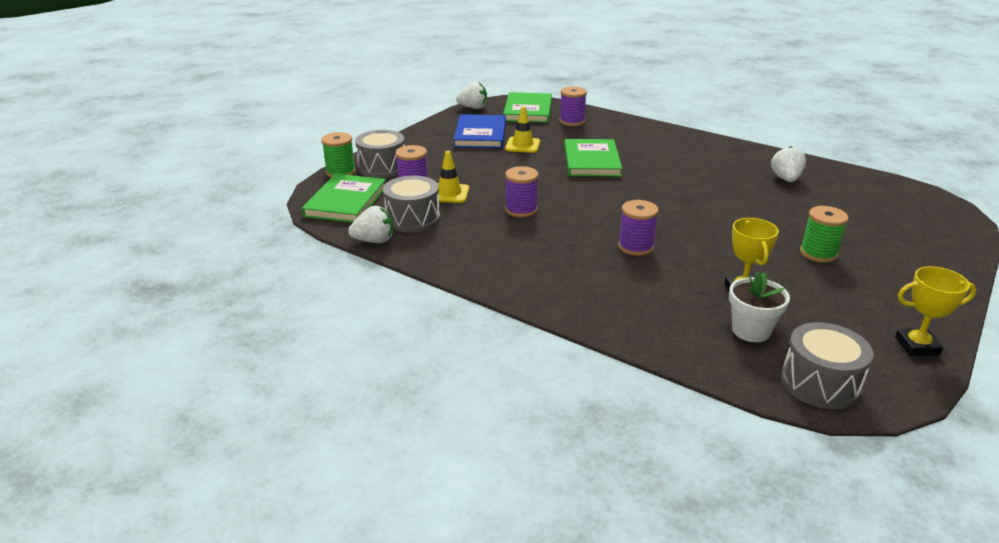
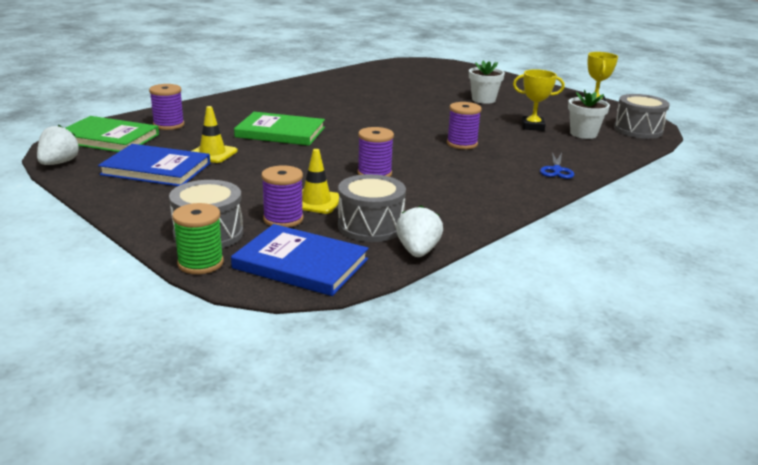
camera: 80 degrees left, 5 degrees down
green book [302,174,386,223] -> blue book [231,224,369,296]
white strawberry [771,146,806,182] -> none
green spool [800,206,849,263] -> white flower pot [469,61,505,104]
none -> blue scissors [540,153,574,179]

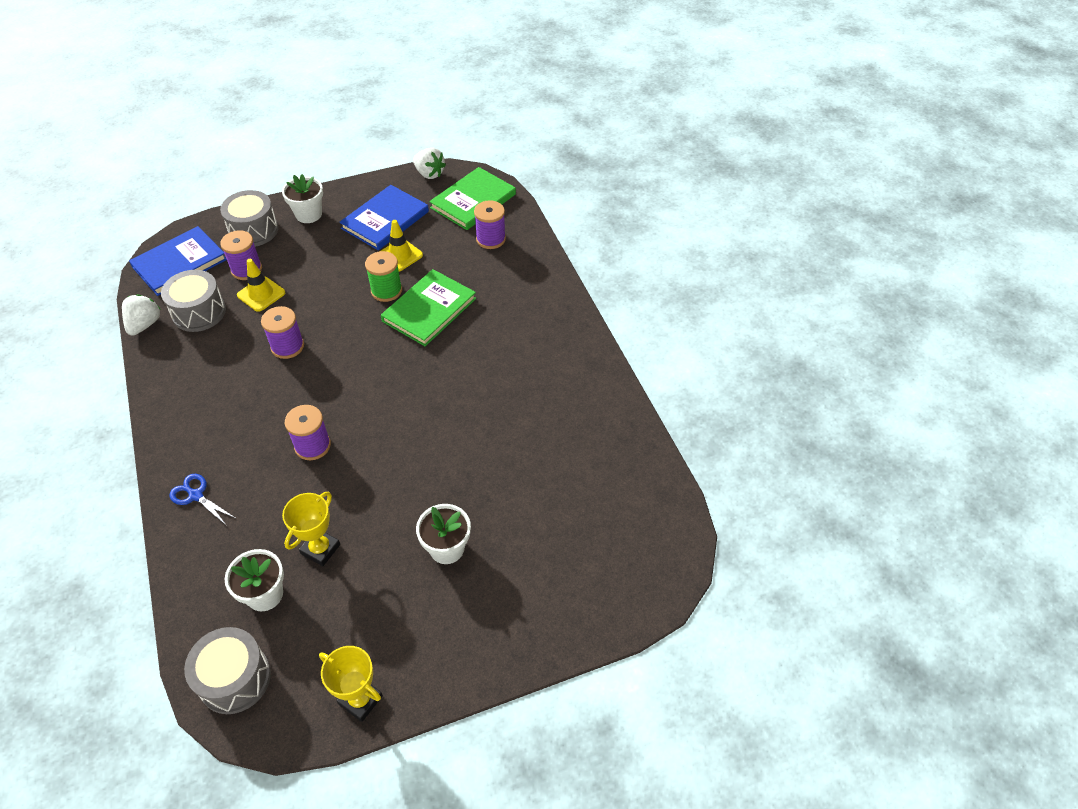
camera: 115 degrees right, 25 degrees up
green spool [172,203,224,274] -> green spool moved to [365,251,402,302]
white strawberry [396,205,443,257] -> white strawberry turned 105 degrees counterclockwise [122,294,160,336]
none -> white flower pot [282,174,323,223]

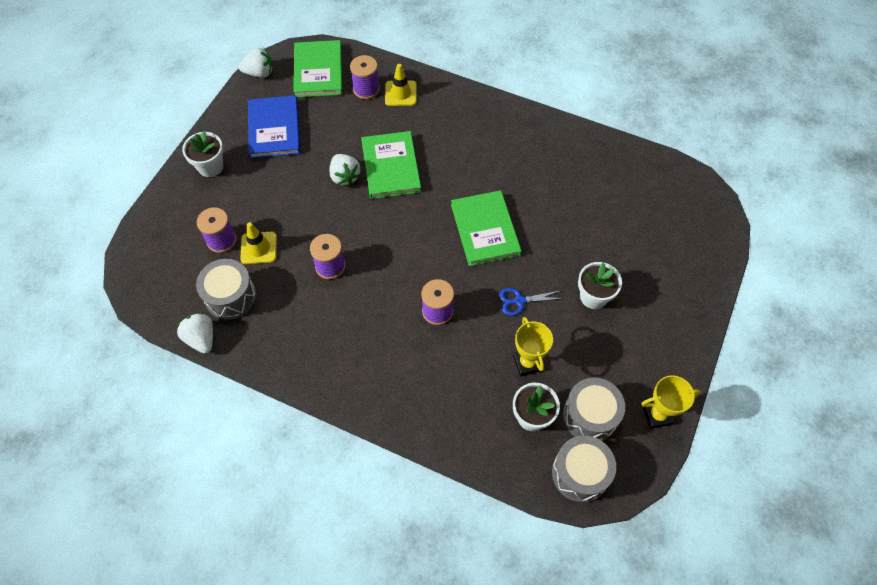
camera: 45 degrees left, 10 degrees up
blue book [129,226,227,296] -> none
blue scissors [169,474,235,526] -> blue scissors moved to [499,288,564,316]
grey drum [220,190,278,247] -> grey drum moved to [563,378,625,441]
green spool [365,251,402,302] -> white strawberry [329,154,361,186]
yellow traffic cone [381,220,423,271] -> yellow traffic cone moved to [385,64,417,106]
none -> green book [451,190,522,266]

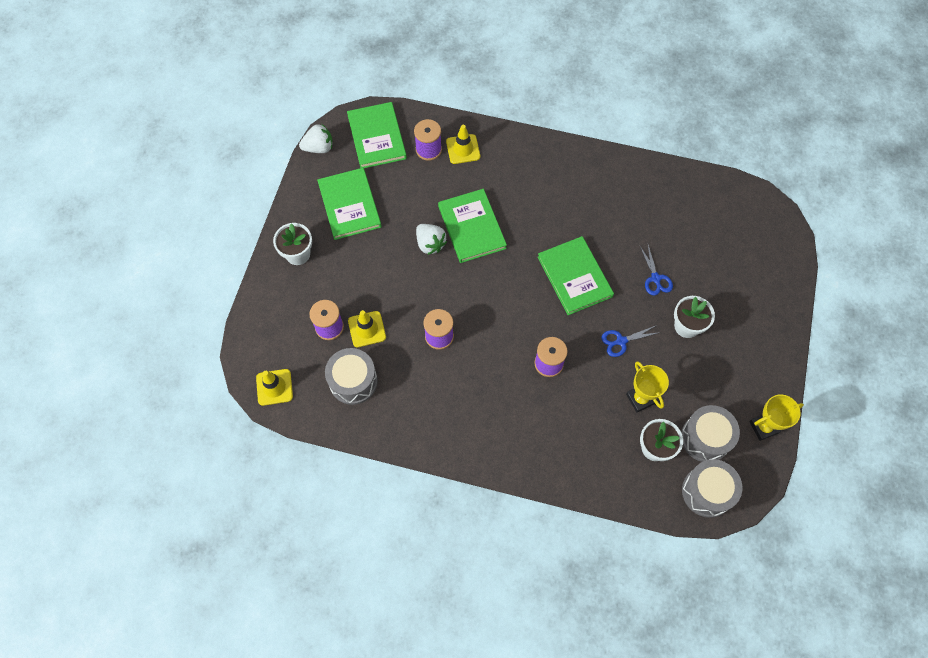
camera: 10 degrees left, 5 degrees up
white strawberry [177,313,213,354] -> none
blue book [248,95,300,159] -> green book [317,168,382,240]
none -> yellow traffic cone [256,369,293,406]
none -> blue scissors [640,245,673,296]

